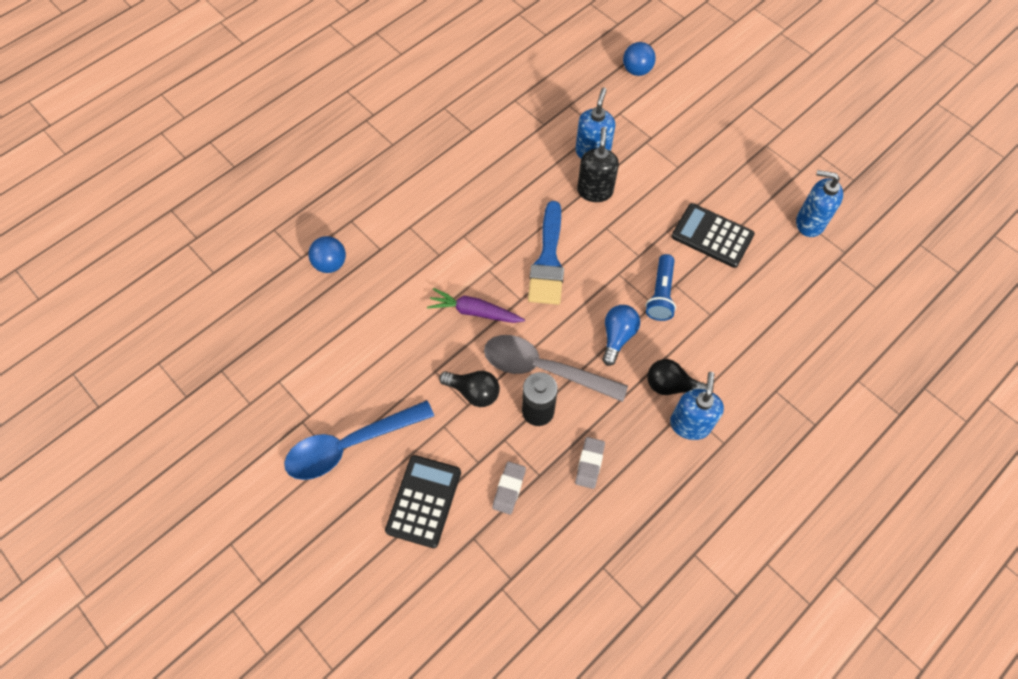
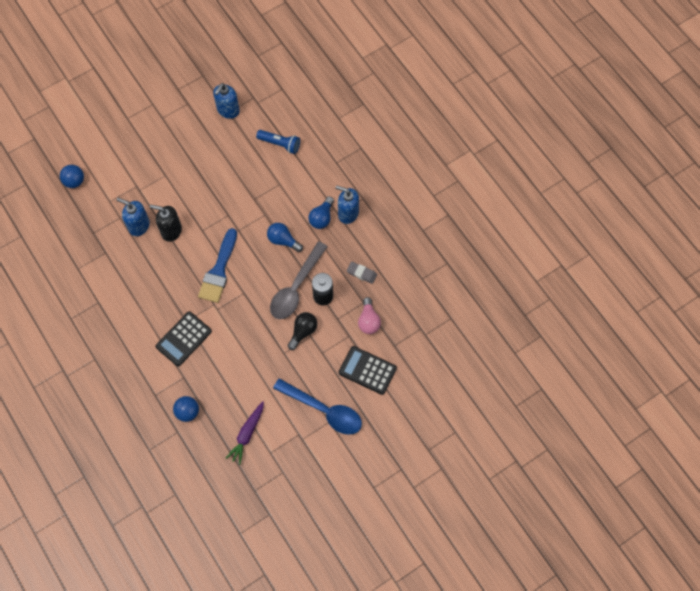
camera: 80 degrees left, 5 degrees up
blue spoon [284,400,434,480] -> blue spoon turned 45 degrees counterclockwise [273,378,362,435]
purple carrot [427,288,525,323] -> purple carrot moved to [226,401,264,465]
grey eraser [492,461,526,515] -> pink light bulb [358,297,381,334]
blue brush [528,201,564,305] -> blue brush turned 90 degrees clockwise [198,228,237,303]
blue flashlight [646,254,676,321] -> blue flashlight moved to [256,130,300,154]
black light bulb [647,359,707,395] -> blue light bulb [308,197,334,229]
black calculator [672,203,755,268] -> black calculator moved to [155,311,212,367]

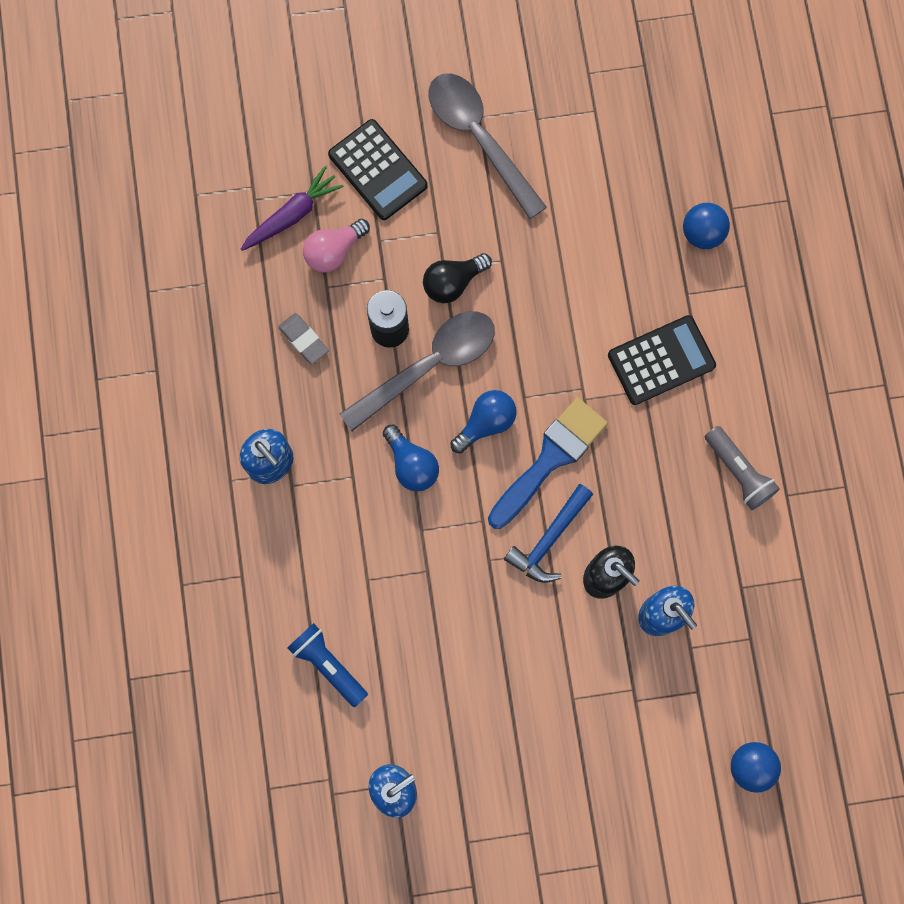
camera: 155 degrees left, 10 degrees up
purple carrot [226,401,264,465] -> purple carrot moved to [240,166,344,251]
blue spoon [273,378,362,435] -> grey spoon [429,74,547,219]
blue light bulb [308,197,334,229] -> blue light bulb moved to [450,390,517,454]
pink light bulb [358,297,381,334] -> pink light bulb turned 150 degrees counterclockwise [303,219,370,273]
none -> blue hammer [504,484,593,583]
none -> grey flashlight [705,426,780,510]

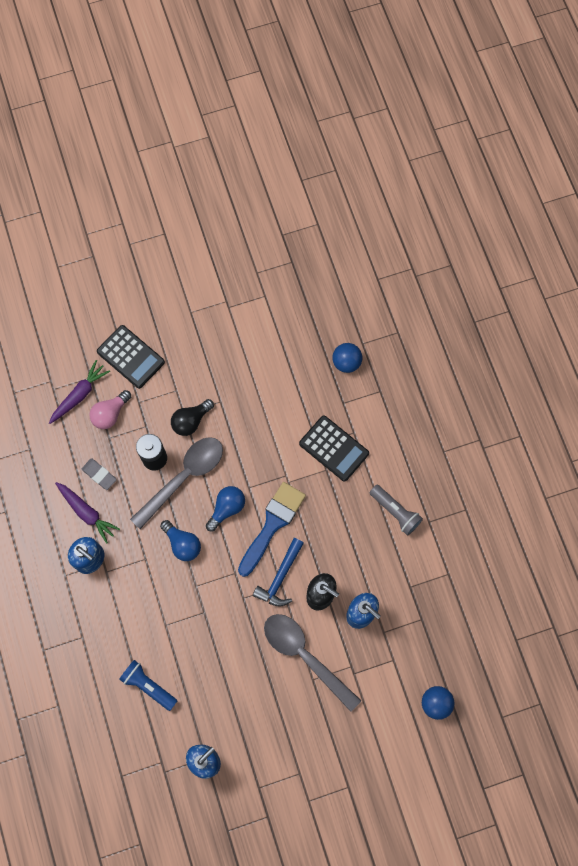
camera: 10 degrees left, 5 degrees down
grey spoon [429,74,547,219] -> grey spoon moved to [264,614,362,712]
black calculator [608,315,716,405] -> black calculator turned 75 degrees clockwise [299,415,369,482]
none -> purple carrot [55,482,120,544]

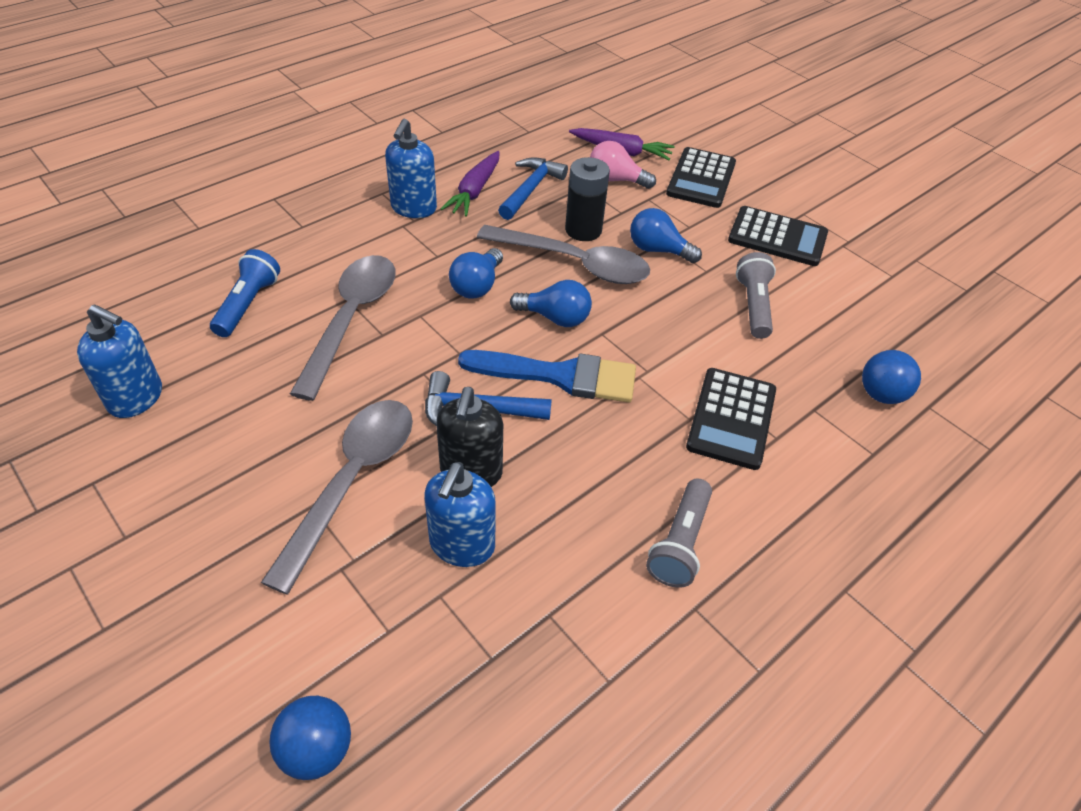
camera: 65 degrees right, 25 degrees down
grey eraser [82,458,117,490] -> blue hammer [498,157,568,220]
black light bulb [171,399,214,436] -> blue light bulb [630,208,702,263]
none -> grey spoon [290,255,396,401]
none -> black calculator [728,206,828,266]
none -> grey flashlight [736,252,776,339]

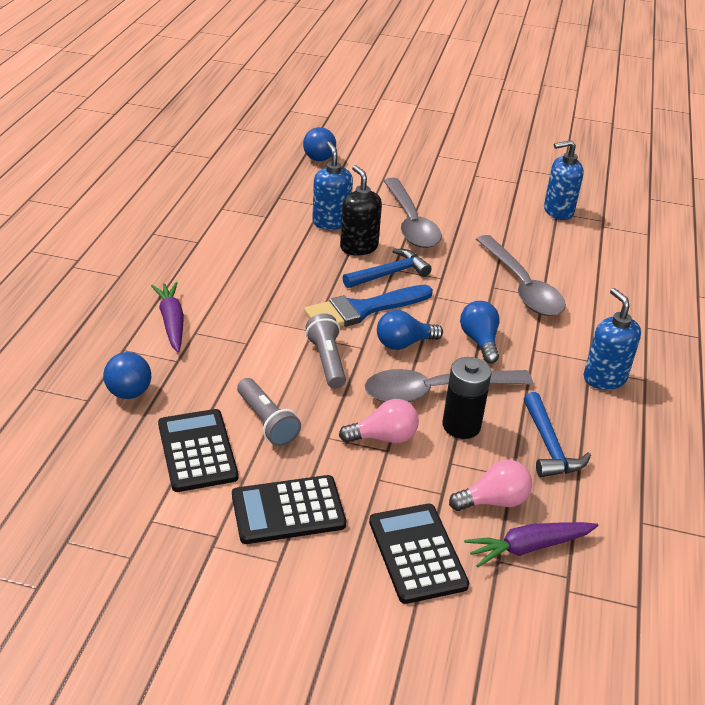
camera: 145 degrees right, 10 degrees down
blue flashlight [210,249,280,337] -> none
purple carrot [440,151,499,217] -> purple carrot moved to [151,282,184,352]
blue light bulb [630,208,702,263] -> pink light bulb [339,399,419,443]
grey flashlight [646,479,712,588] -> grey flashlight moved to [306,314,346,389]
black calculator [686,368,776,470] -> black calculator moved to [158,409,239,492]

